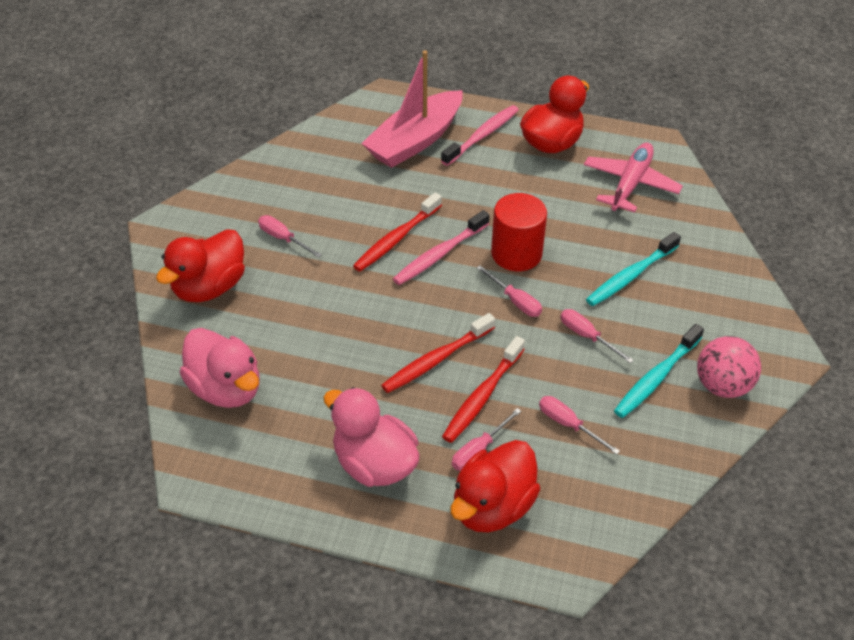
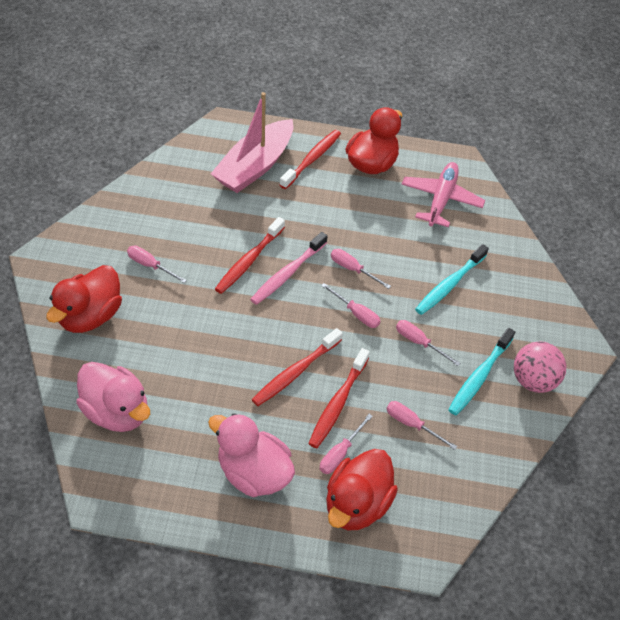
camera: 10 degrees left, 5 degrees up
pink toothbrush [441,105,519,166] -> red toothbrush [280,130,341,189]
red cylinder [491,193,547,271] -> pink screwdriver [331,249,391,289]

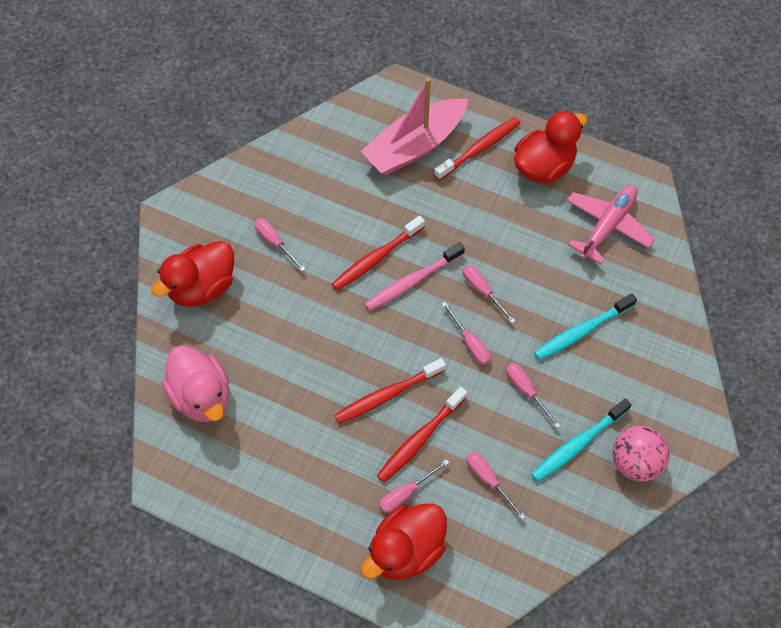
camera: 20 degrees right, 10 degrees up
pink duck [208,413,295,497] -> none

